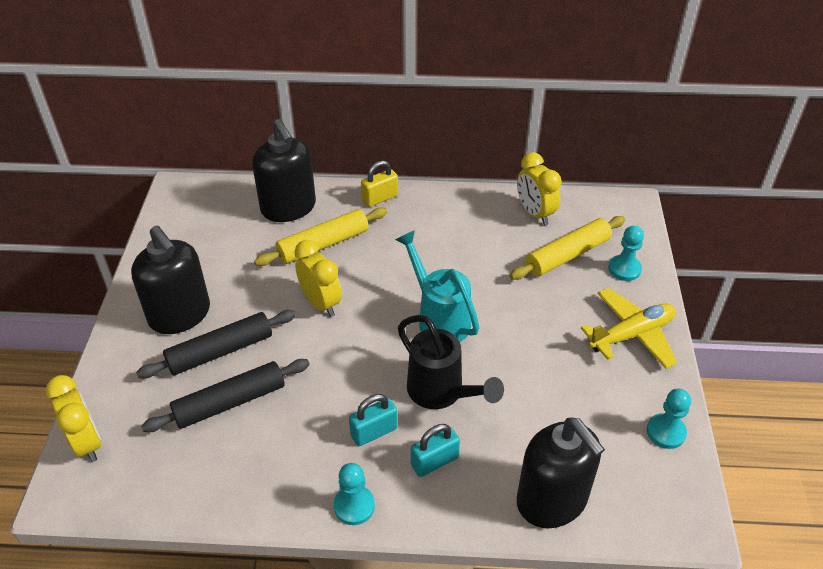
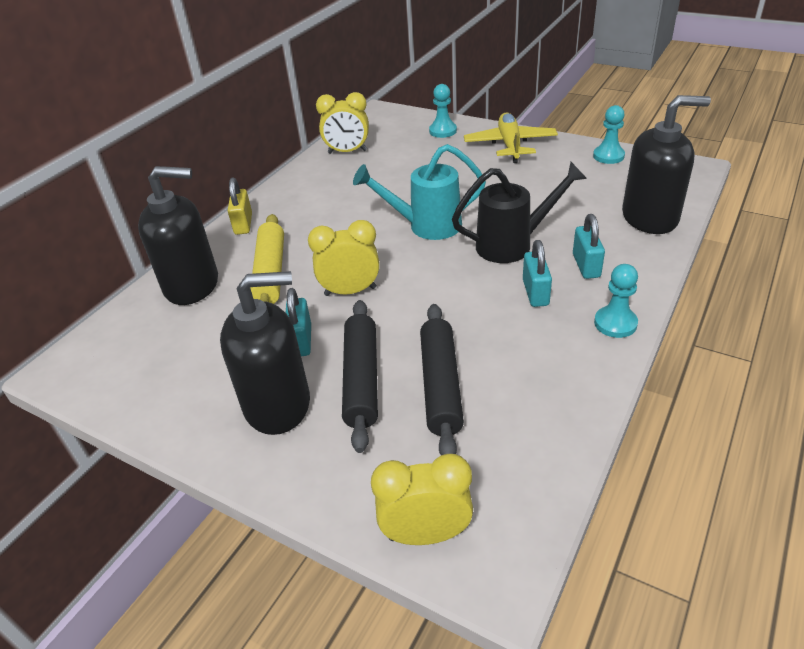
camera: 60 degrees left, 5 degrees down
yellow rolling pin [510,216,625,280] -> none
none -> turquoise padlock [286,288,311,356]

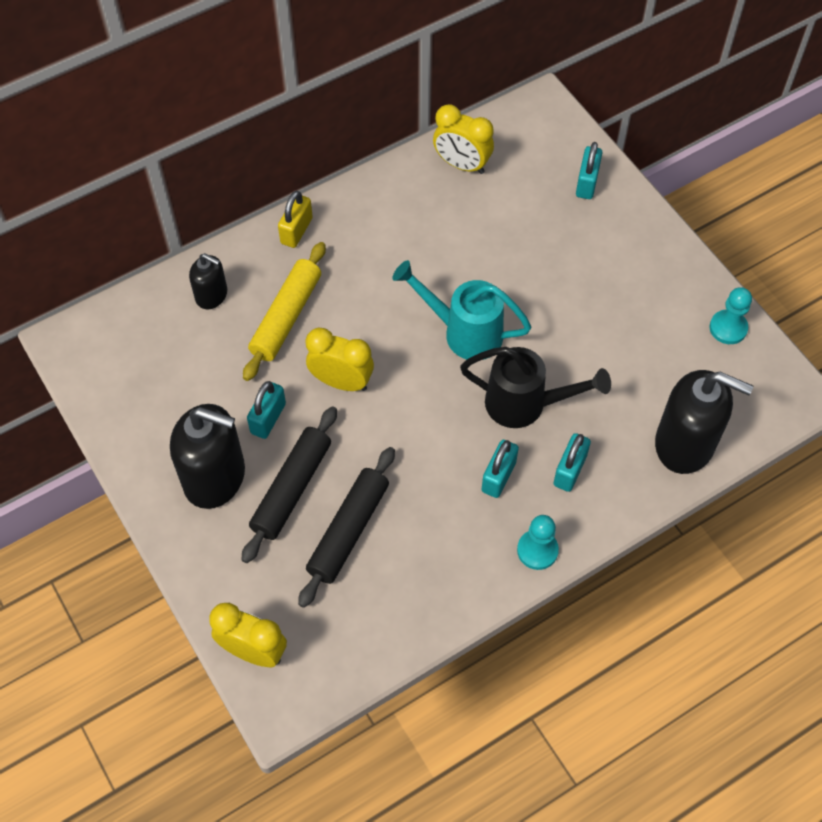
camera: 25 degrees right, 20 degrees up
black soap dispenser [138,166,218,305] -> black soap dispenser [189,253,227,309], size x0.54
turquoise pawn [429,84,457,138] -> turquoise padlock [576,142,602,199]
yellow plane [464,113,558,163] -> none

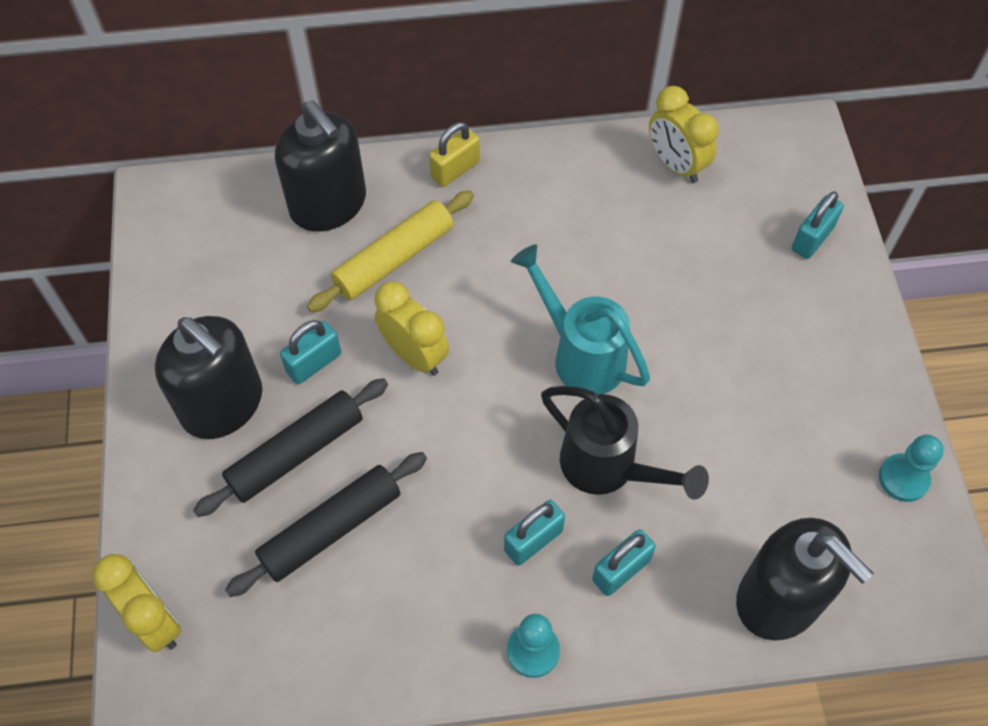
camera: 25 degrees right, 0 degrees up
black soap dispenser [189,253,227,309] -> black soap dispenser [275,100,366,231], size x1.85

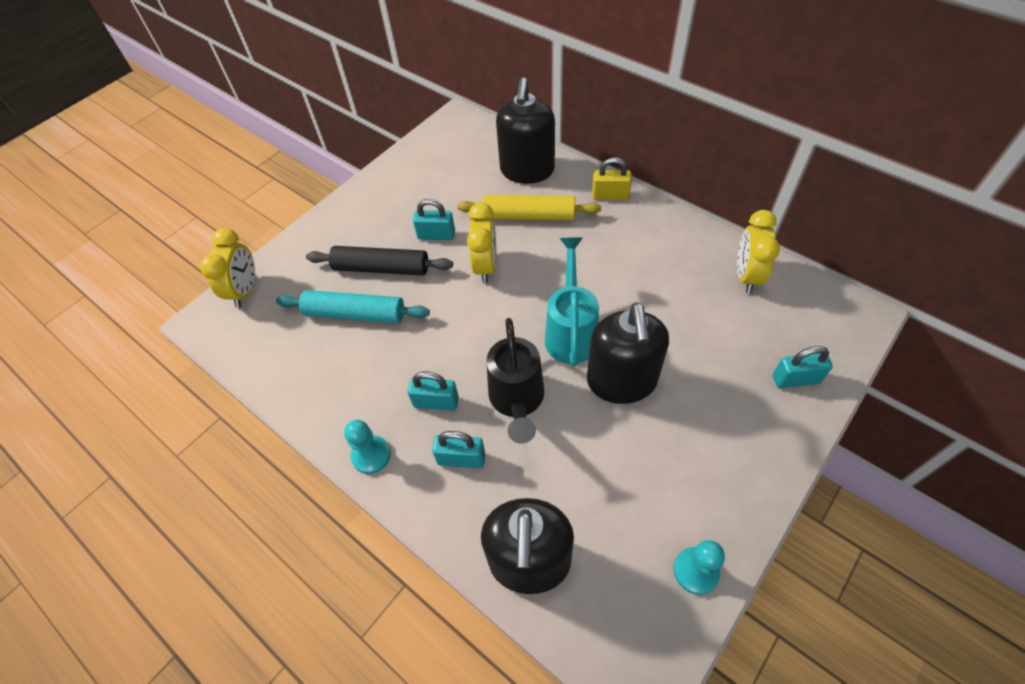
camera: 50 degrees right, 5 degrees down
black soap dispenser [155,316,262,439] -> black soap dispenser moved to [587,303,669,404]
black rolling pin [225,452,427,597] -> turquoise rolling pin [276,290,430,323]

